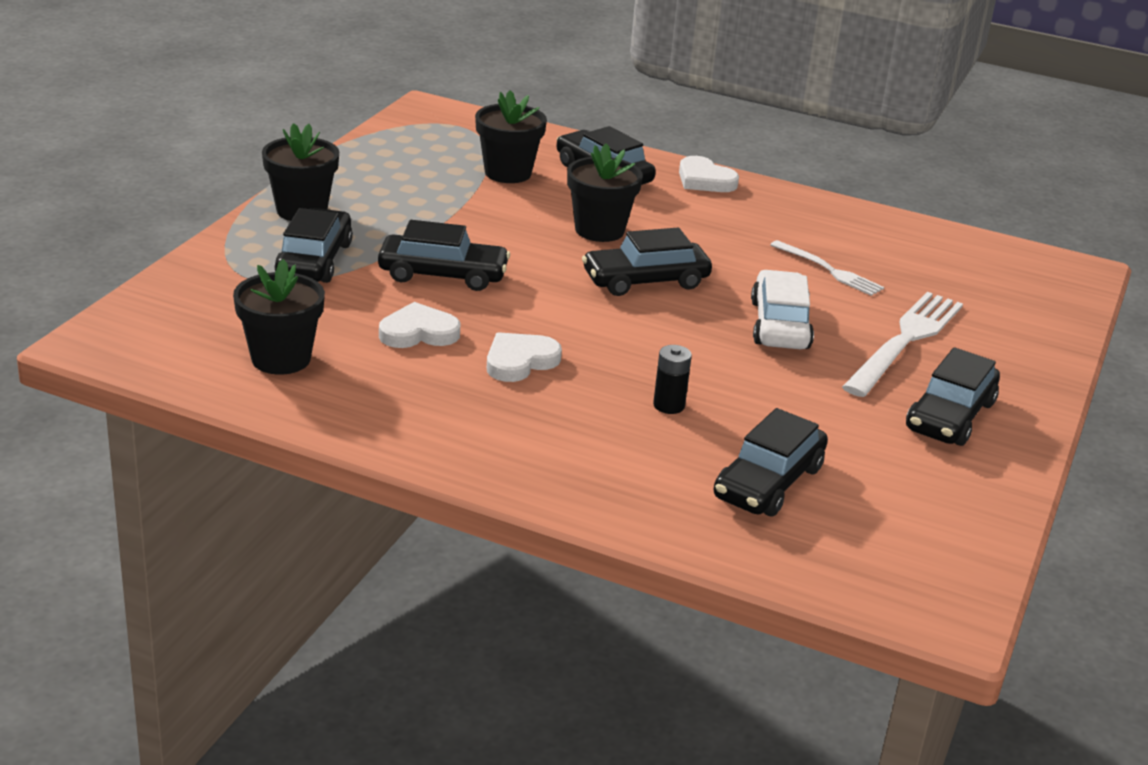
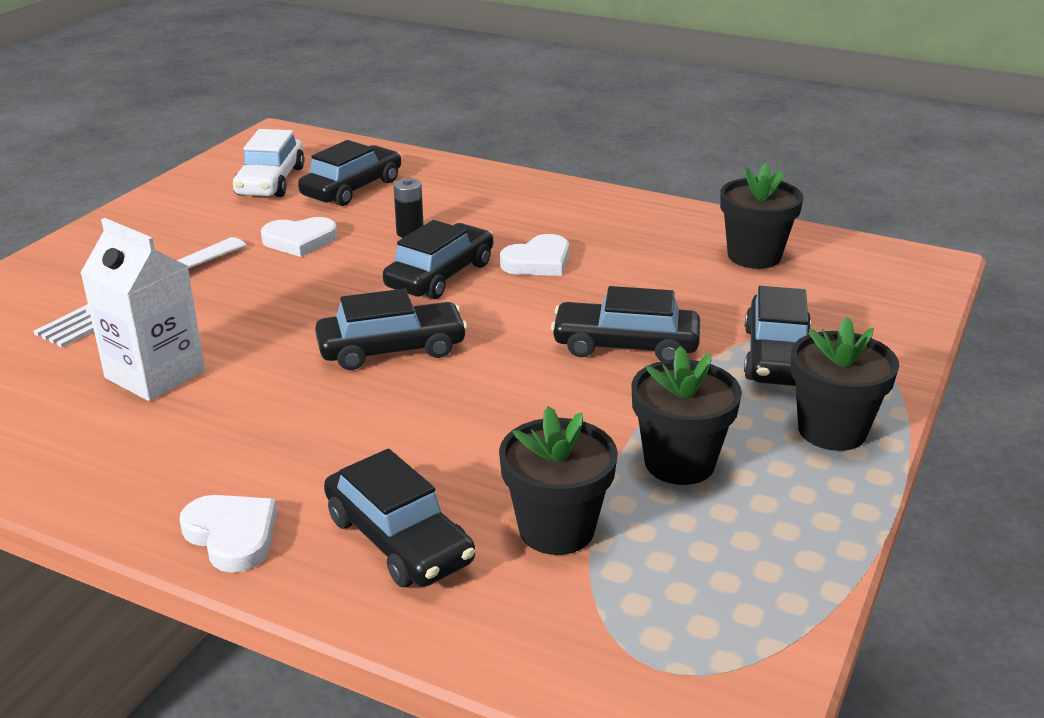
camera: 175 degrees left, 0 degrees up
white heart [379,302,461,348] -> white heart moved to [261,217,337,257]
black flower pot [567,144,643,242] -> black flower pot moved to [631,346,742,485]
white car [751,270,814,350] -> white car moved to [233,129,305,197]
white fork [770,240,884,296] -> white carton [80,218,205,401]
black car [906,347,1000,446] -> black car moved to [383,220,493,299]

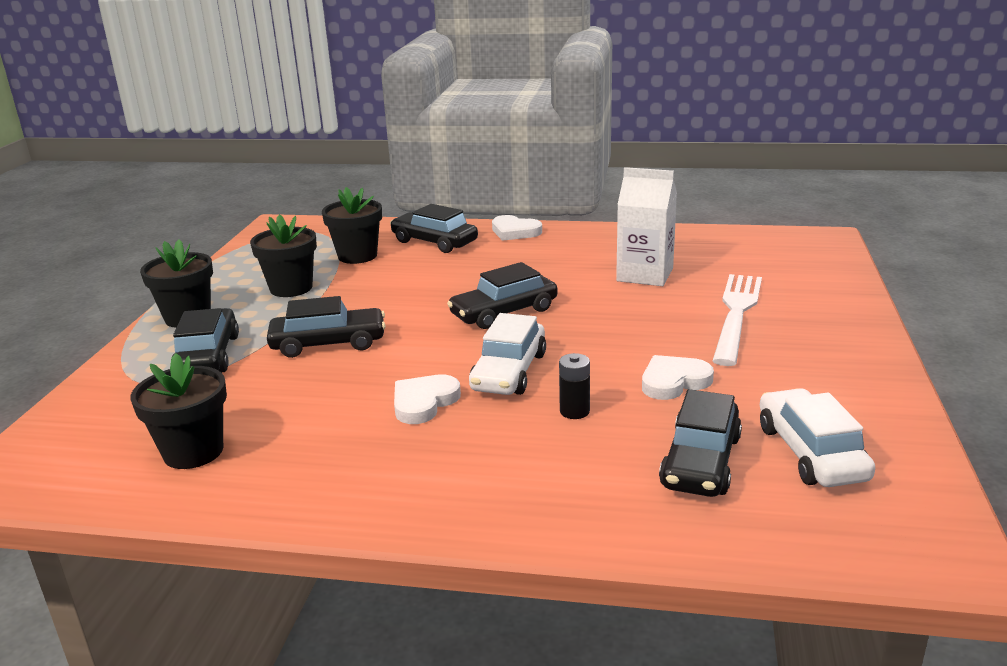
camera: 165 degrees right, 5 degrees down
black car [383,220,493,299] -> white car [469,313,546,395]

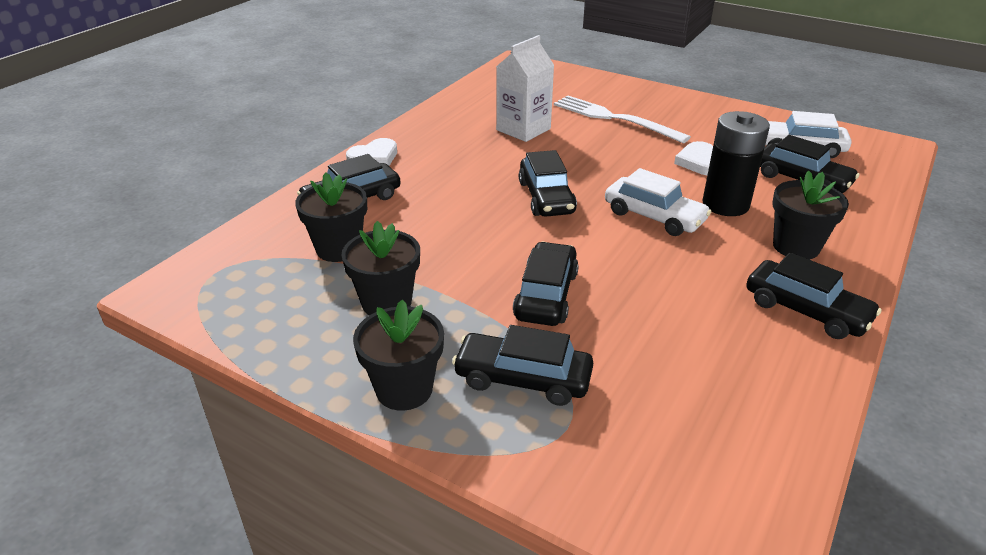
camera: 70 degrees left, 10 degrees up
black flower pot [131,353,227,469] -> black flower pot moved to [772,171,849,259]
white heart [394,374,461,424] -> none
black battery [559,353,590,419] -> black battery [702,111,770,216], size x2.09
none -> black car [746,252,881,339]

